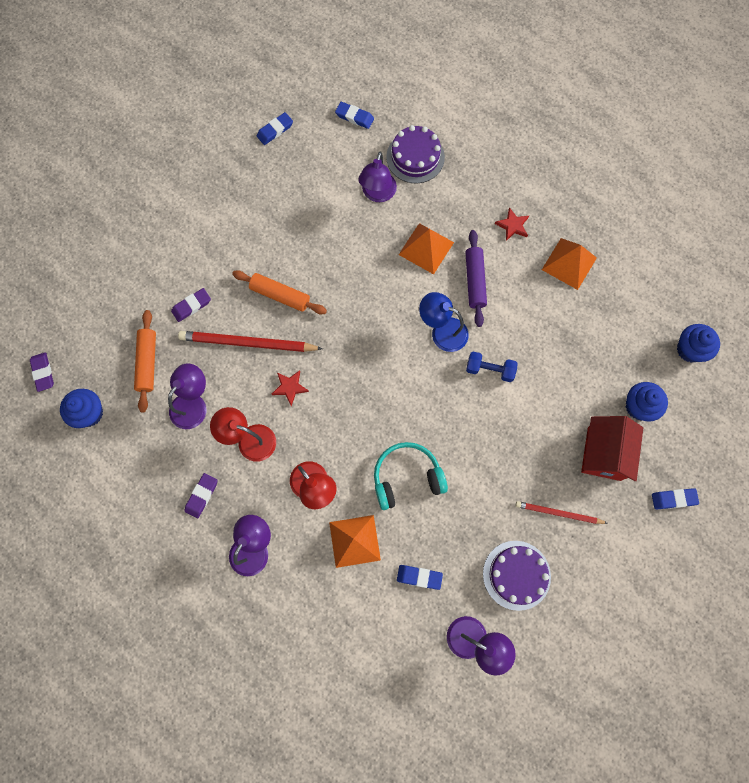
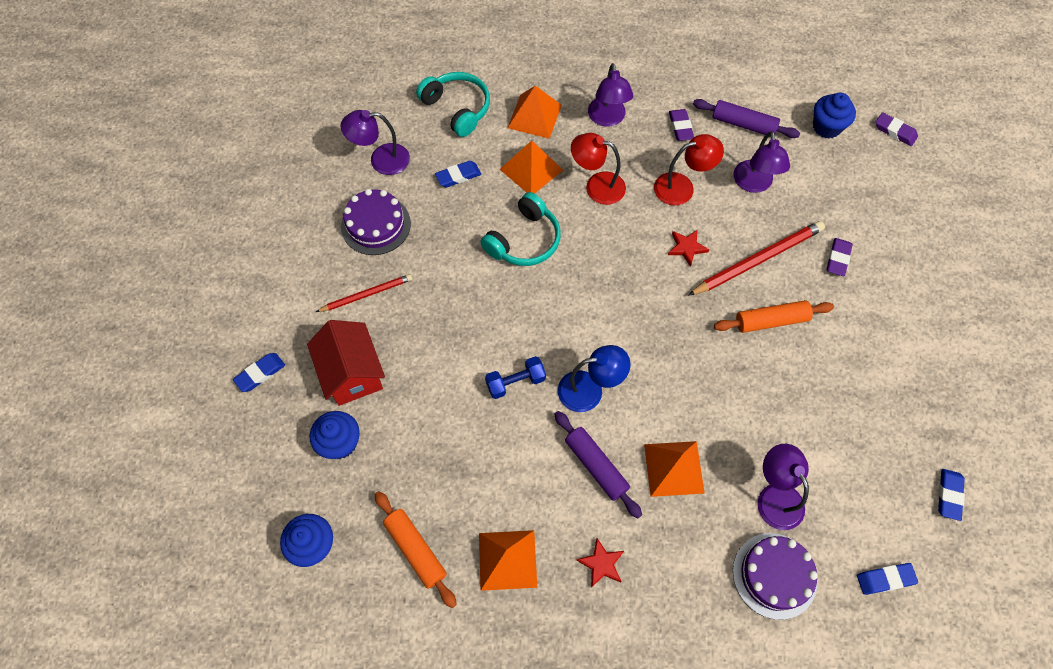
camera: 145 degrees right, 10 degrees down
orange rolling pin [134,310,156,413] -> orange rolling pin moved to [375,491,457,608]
none -> turquoise headphones [416,72,490,137]
none -> orange pyramid [507,86,562,139]
none -> purple rolling pin [693,99,800,138]

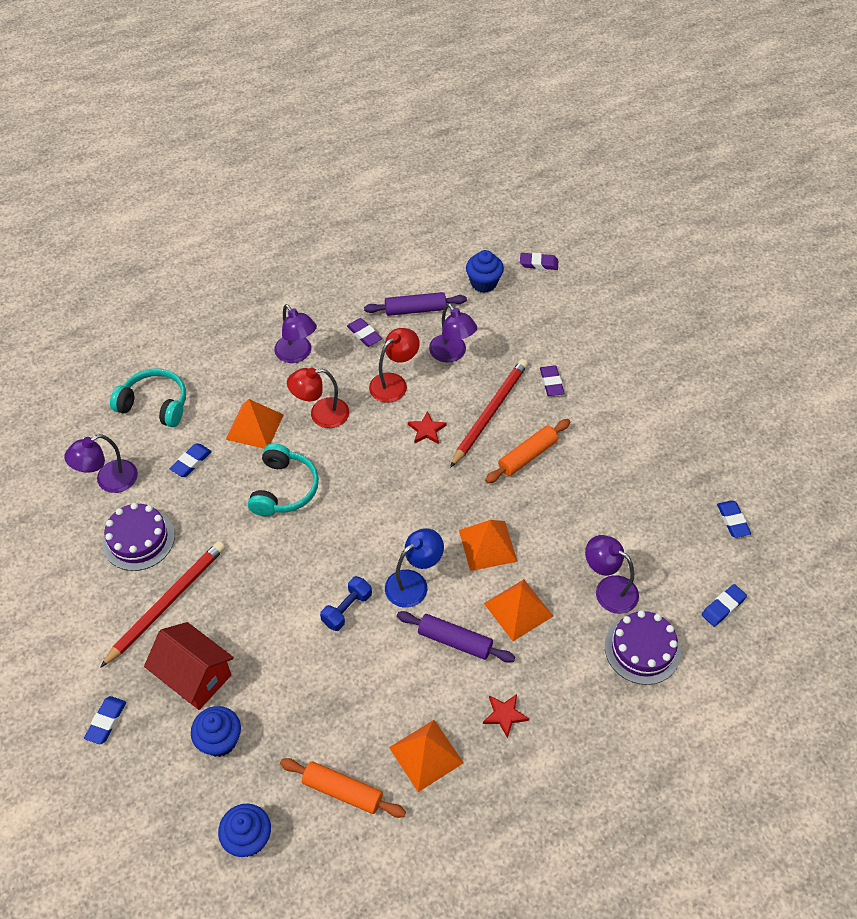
camera: 30 degrees left, 10 degrees down
red pencil [316,274,413,312] -> red pencil [100,541,225,668], size x1.66
orange pyramid [507,86,562,139] -> orange pyramid moved to [459,520,518,571]

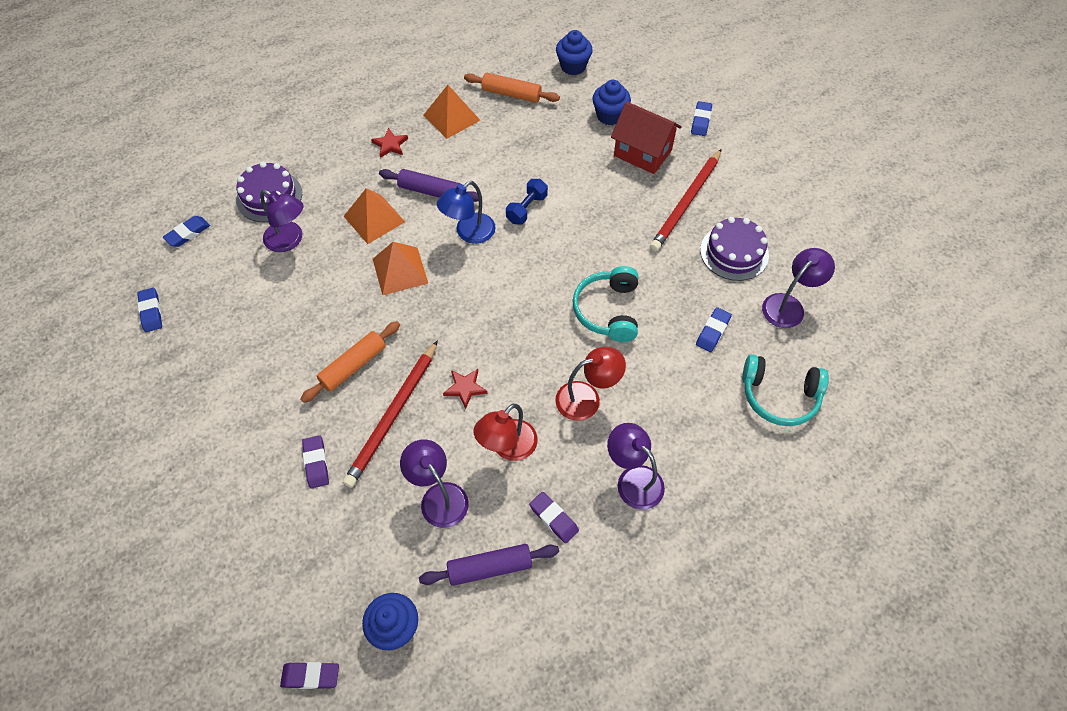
camera: 175 degrees right, 5 degrees up
orange pyramid [226,399,284,449] -> none

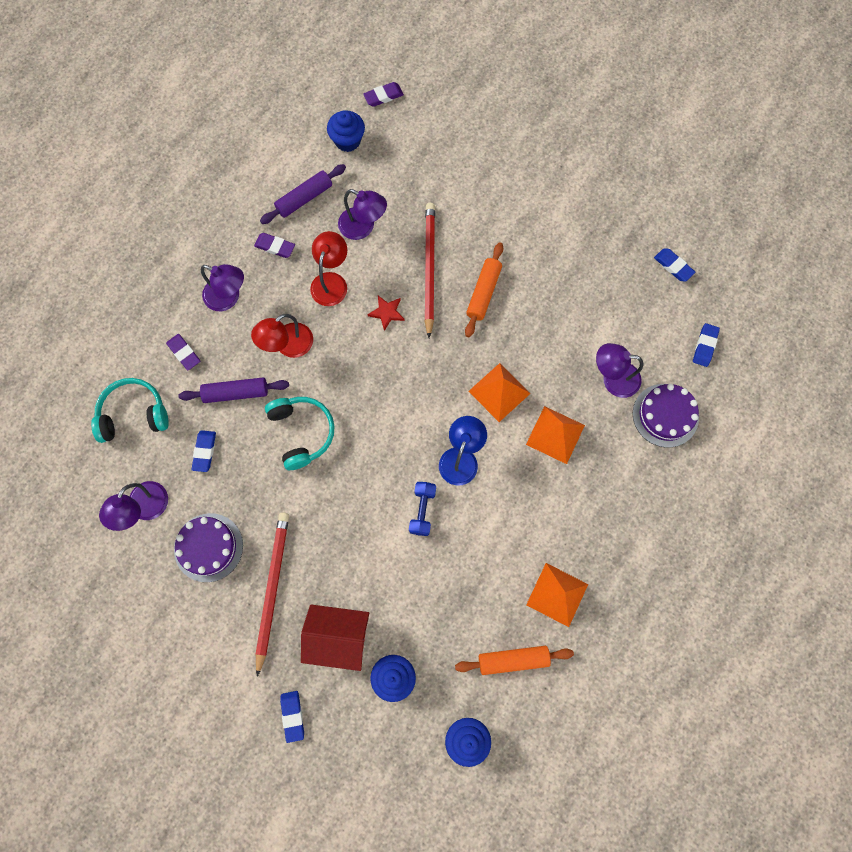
camera: 155 degrees right, 15 degrees up
purple eraser [302,435,329,489] -> purple eraser moved to [166,334,200,370]
red star [371,128,408,158] -> none
purple rolling pin [379,169,479,202] -> purple rolling pin moved to [178,377,289,403]

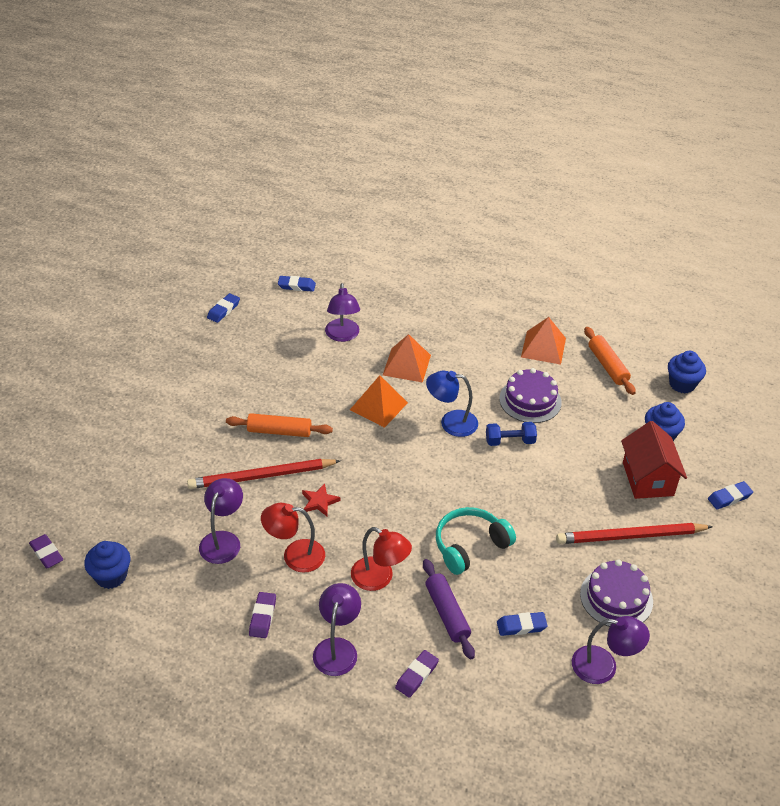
camera: 105 degrees left, 30 degrees down
turquoise headphones [91,378,169,443] -> none
purple rolling pin [260,164,346,224] -> none
purple cake [633,384,699,448] -> purple cake moved to [499,368,562,423]

